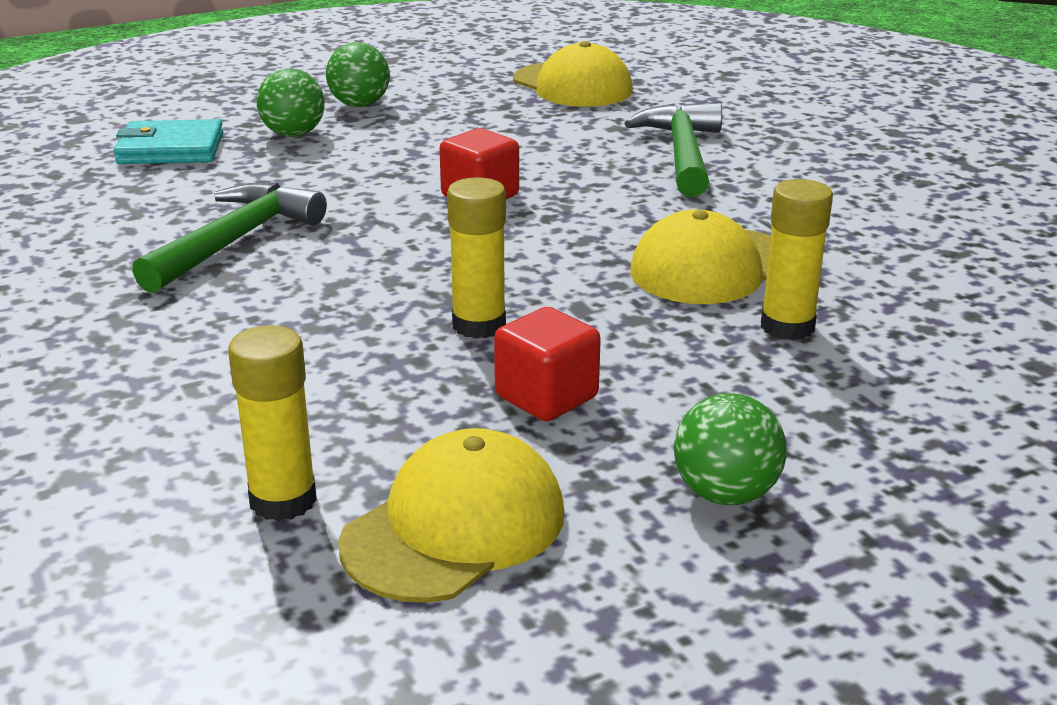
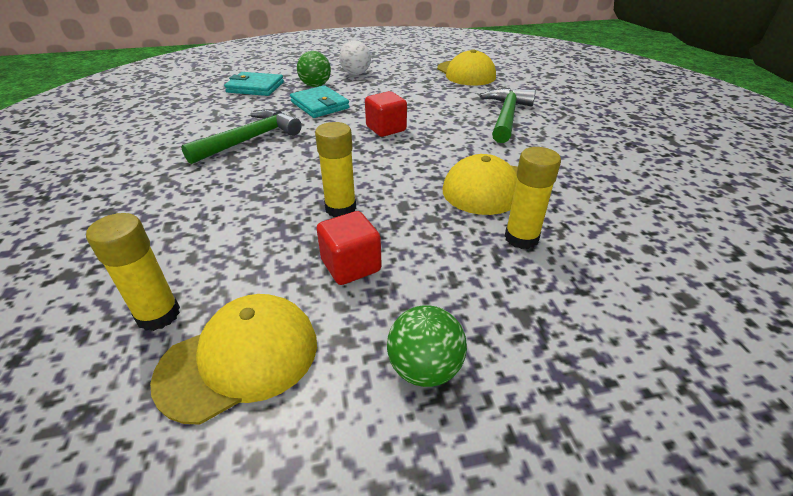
camera: 15 degrees right, 10 degrees up
green ball [326,42,390,107] -> white ball [339,40,371,75]
none -> turquoise wallet [290,85,350,118]

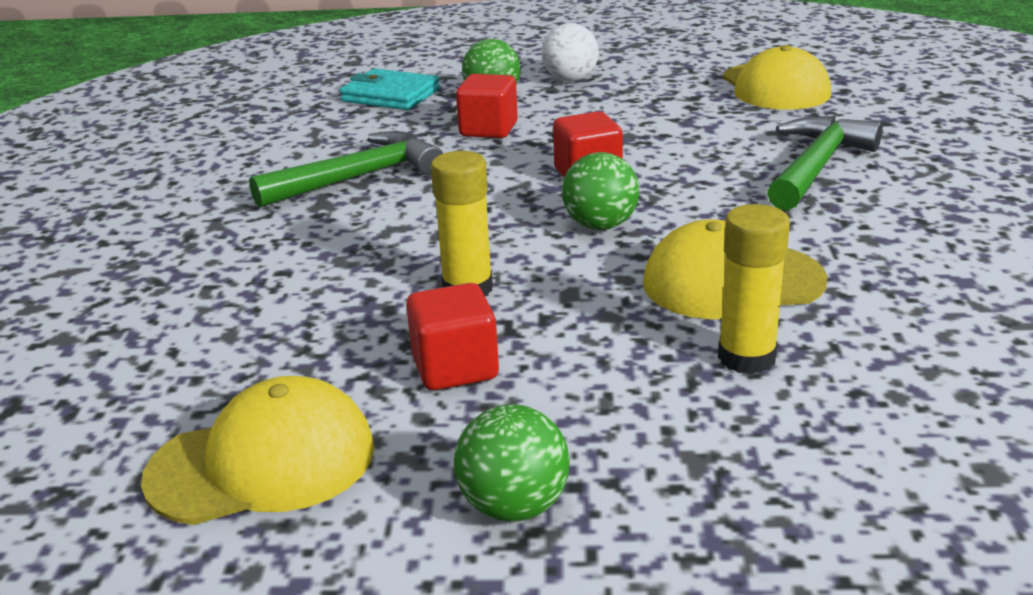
camera: 15 degrees right, 10 degrees down
yellow glue stick [86,213,180,331] -> none
turquoise wallet [290,85,350,118] -> red cube [456,74,518,138]
none -> green ball [562,152,639,230]

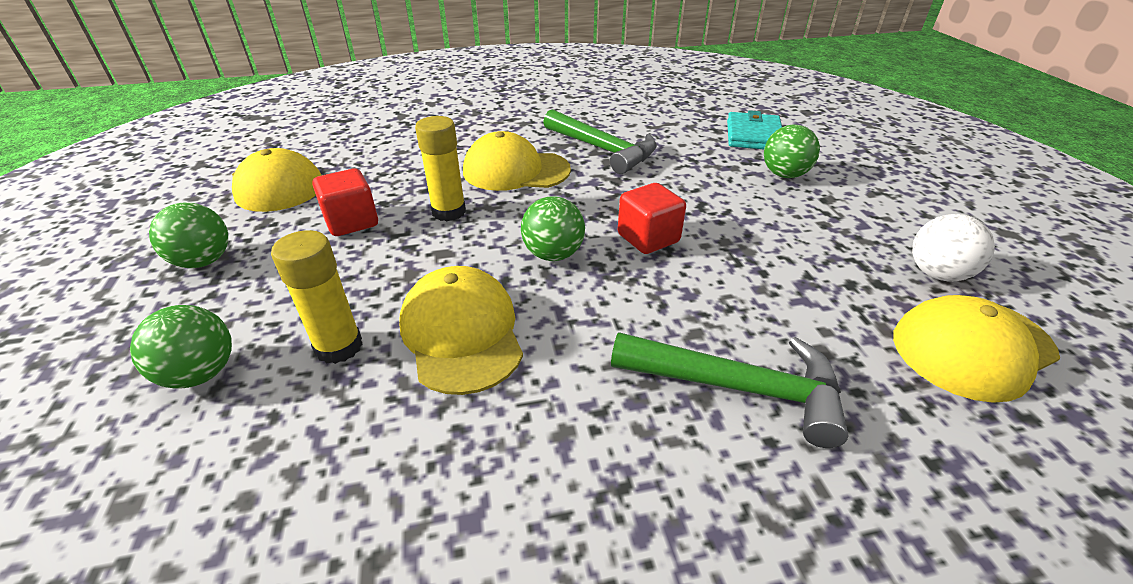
camera: 75 degrees right, 10 degrees up
red cube [456,74,518,138] -> none
white ball [542,23,599,82] -> white ball moved to [912,214,995,282]
none -> green ball [130,305,232,389]
none -> yellow cap [463,131,571,191]

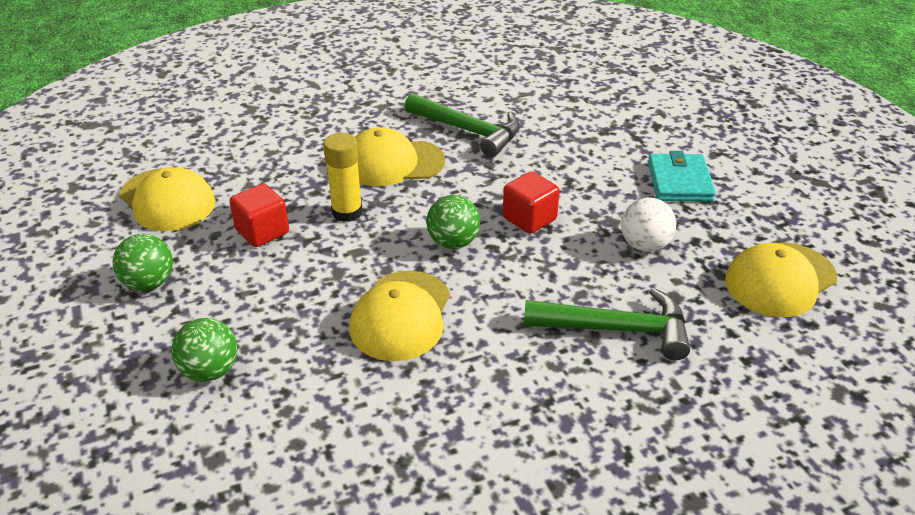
camera: 10 degrees left, 0 degrees up
yellow glue stick [271,230,362,364] -> none
yellow cap [399,266,523,395] -> yellow cap turned 135 degrees counterclockwise [350,271,450,361]
turquoise wallet [727,110,782,149] -> turquoise wallet moved to [648,151,716,202]
green ball [764,125,820,178] -> none
white ball [912,214,995,282] -> white ball moved to [621,197,677,252]

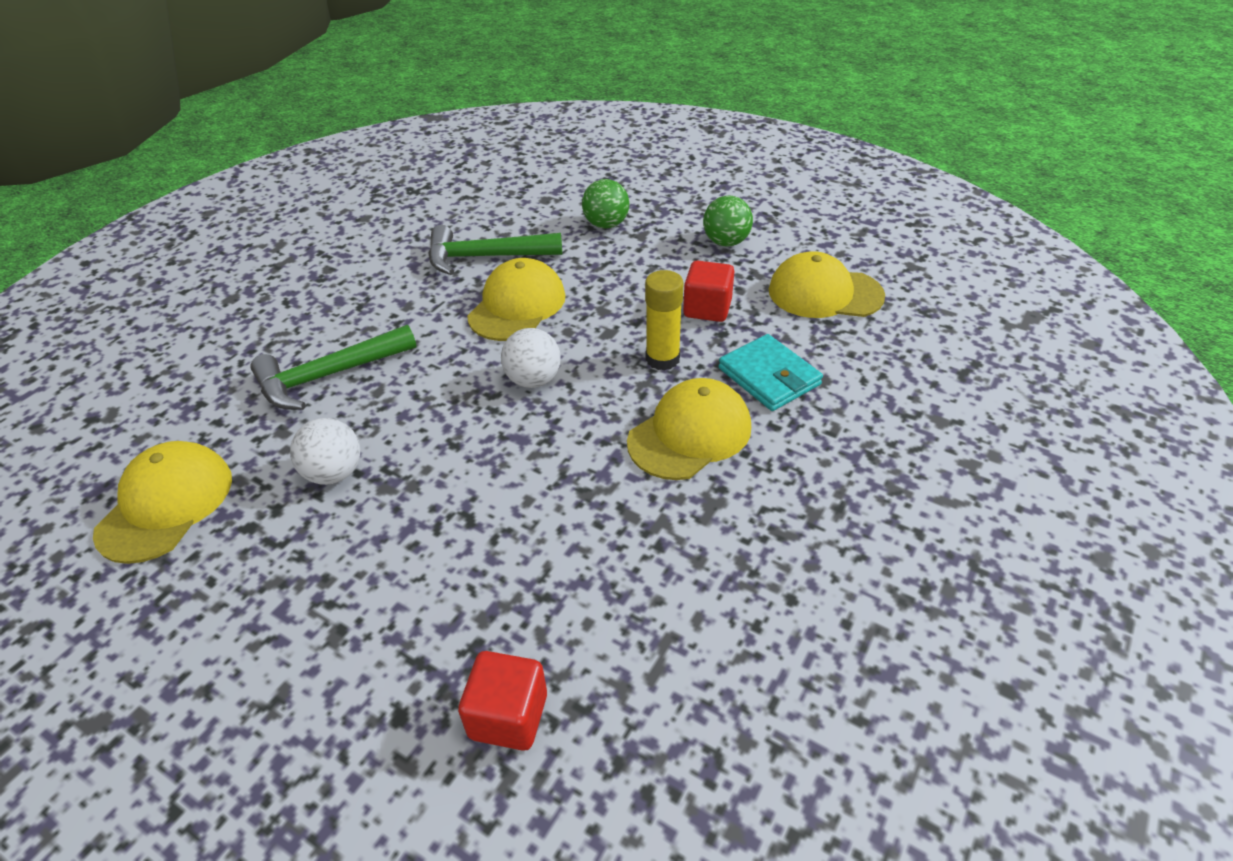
camera: 145 degrees right, 5 degrees up
yellow cap [350,271,450,361] -> yellow cap turned 45 degrees clockwise [467,258,566,341]
green hammer [405,93,520,157] -> green hammer moved to [429,225,562,275]
green ball [426,195,480,249] -> white ball [501,328,561,388]
red cube [503,171,560,234] -> red cube moved to [458,651,547,751]
turquoise wallet [648,151,716,202] -> turquoise wallet moved to [718,334,823,411]

